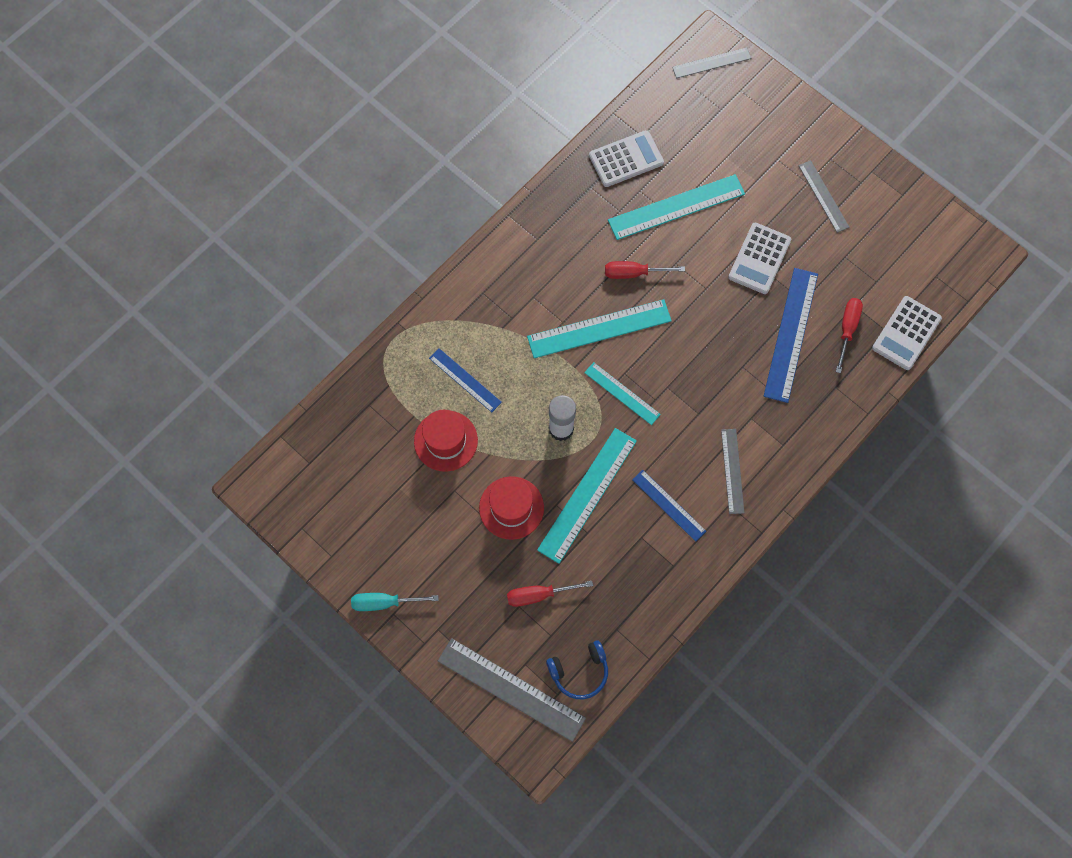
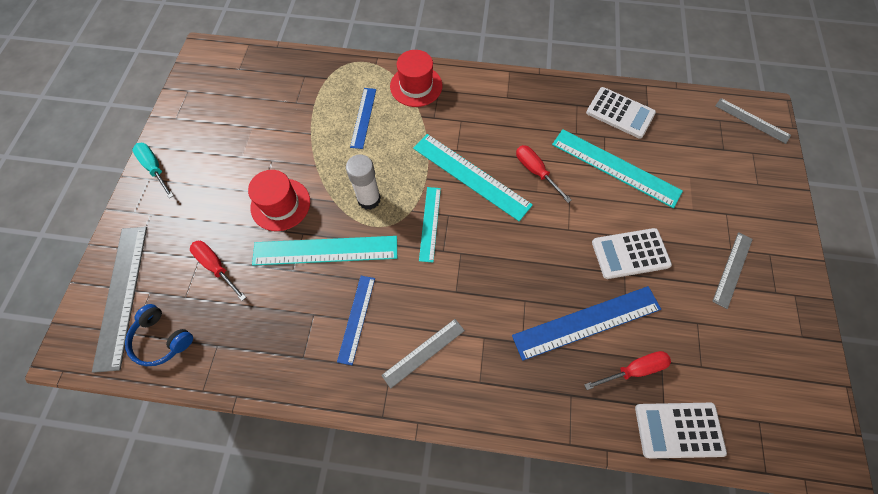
camera: 55 degrees right, 5 degrees down
red hat [414,410,478,472] -> red hat moved to [390,50,442,107]

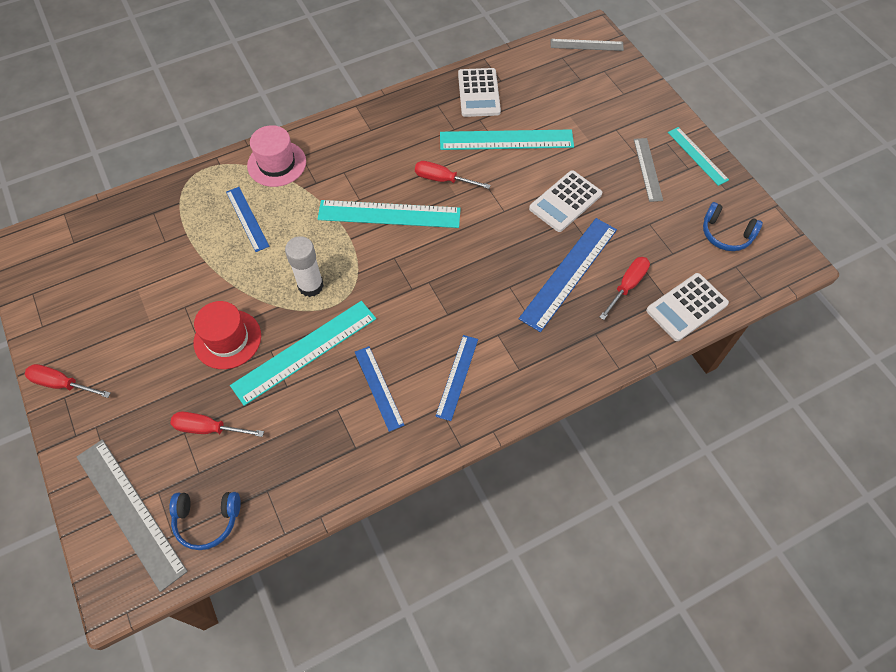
camera: 35 degrees left, 5 degrees down
turquoise screwdriver [132,143,174,198] -> red screwdriver [25,364,111,398]
grey ruler [381,319,465,389] -> blue ruler [435,335,478,421]
red hat [390,50,442,107] -> pink hat [247,125,306,187]
turquoise ruler [419,187,441,263] -> turquoise ruler moved to [668,127,729,186]
white calculator [586,87,656,139] -> white calculator turned 90 degrees clockwise [458,68,501,117]
none -> blue headphones [703,202,763,251]

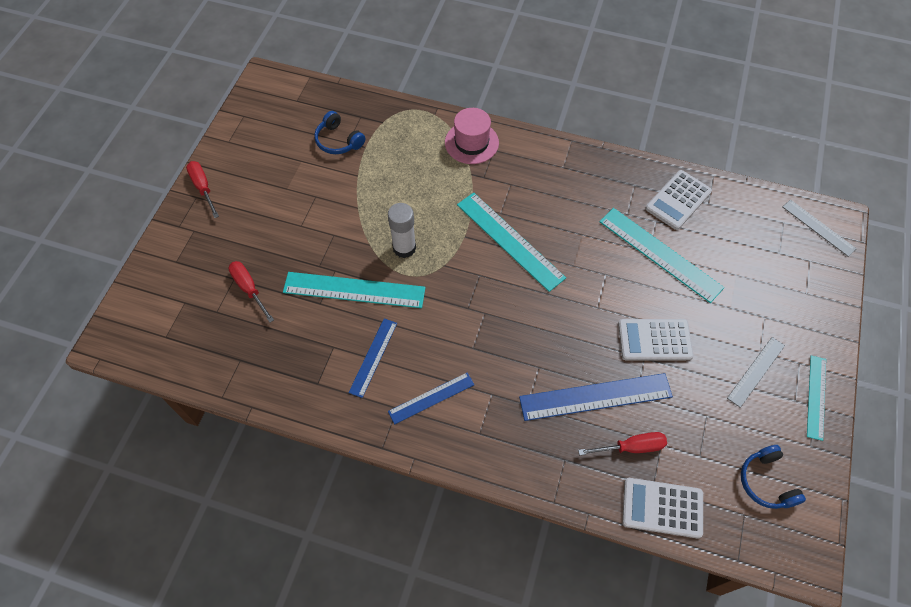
camera: 45 degrees right, 0 degrees up
grey ruler [77,439,188,592] -> none
blue headphones [169,492,241,550] -> blue headphones moved to [314,111,365,154]
red hat [194,301,261,369] -> none
blue ruler [226,187,269,252] -> none
red screwdriver [415,161,491,189] -> none

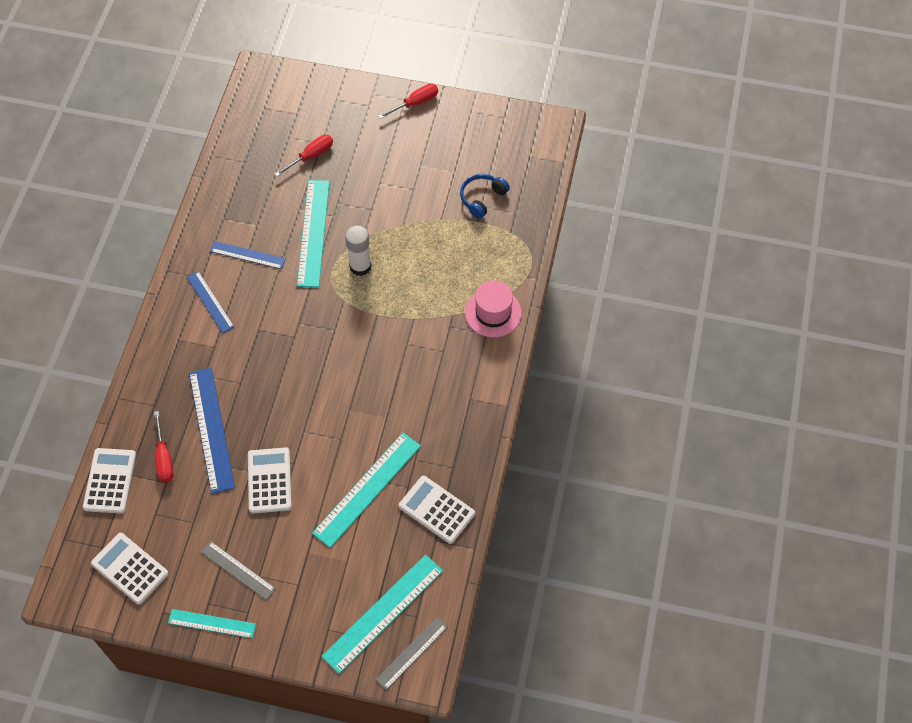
camera: 85 degrees right, 0 degrees up
turquoise ruler [457,192,566,292] -> turquoise ruler moved to [321,555,443,674]
blue headphones [741,445,806,509] -> white calculator [91,533,169,605]

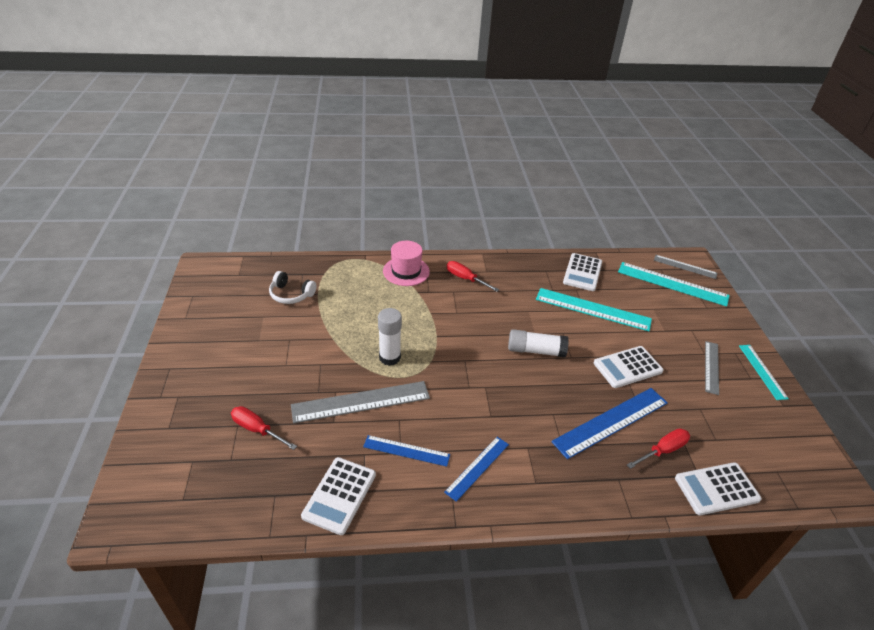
camera: 110 degrees left, 20 degrees down
white calculator [91,533,169,605] -> white calculator moved to [301,457,376,535]
blue ruler [210,241,286,269] -> blue ruler turned 75 degrees counterclockwise [363,435,450,467]
turquoise ruler [297,180,330,287] -> grey ruler [291,381,430,423]
red screwdriver [378,84,438,119] -> red screwdriver moved to [447,261,499,292]
blue headphones [460,174,510,219] -> white headphones [269,271,317,304]
none -> white glue stick [508,329,569,357]

